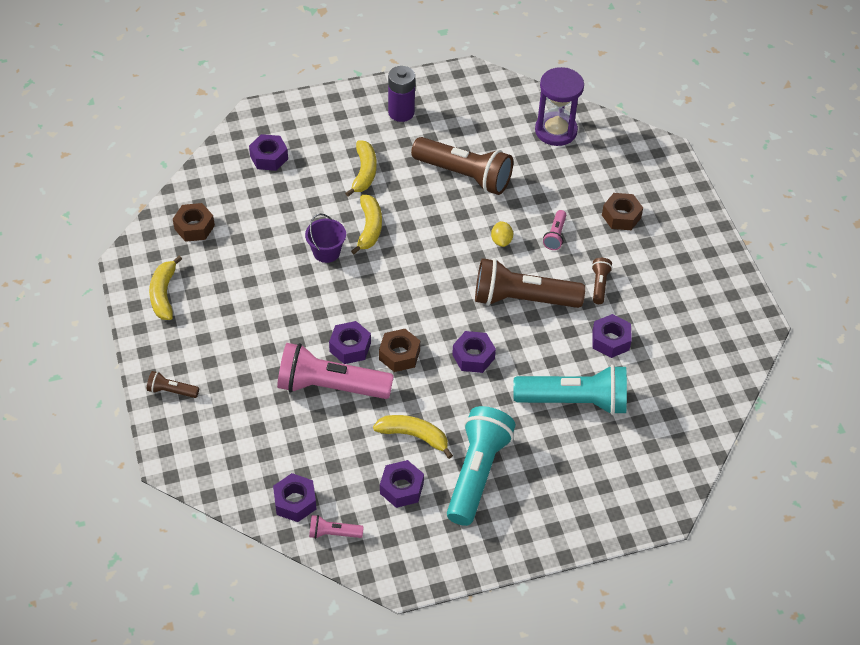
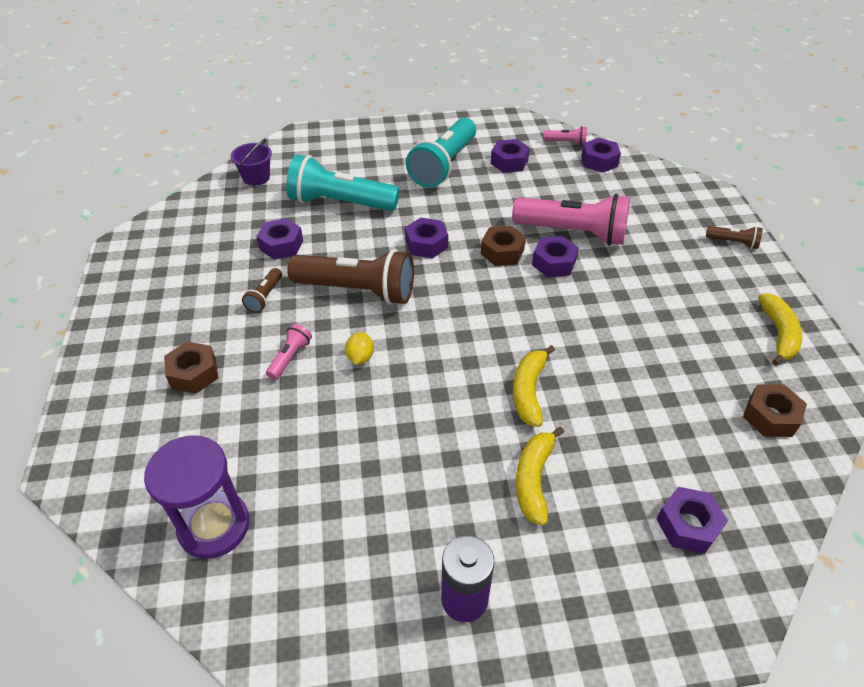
camera: 170 degrees left, 5 degrees down
purple bucket [305,213,346,263] -> purple bucket moved to [231,138,272,186]
yellow banana [373,415,453,459] -> none
brown flashlight [411,137,513,195] -> none

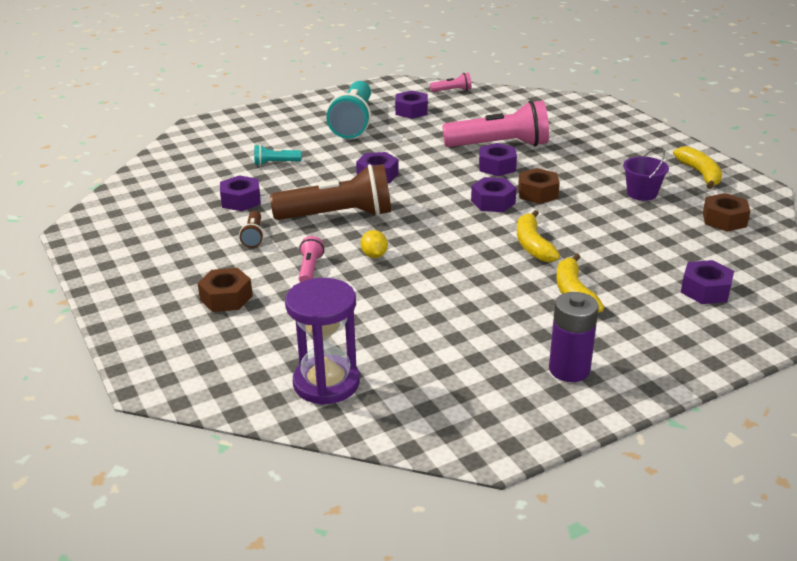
camera: 20 degrees left, 15 degrees down
purple bucket [231,138,272,186] -> purple bucket moved to [623,147,669,201]
turquoise flashlight [286,154,400,211] -> turquoise flashlight [254,145,302,166], size x0.45
brown nut [481,225,526,266] -> brown nut moved to [518,168,560,204]
purple nut [581,138,621,173] -> purple nut moved to [471,177,517,212]
brown flashlight [706,226,763,249] -> none

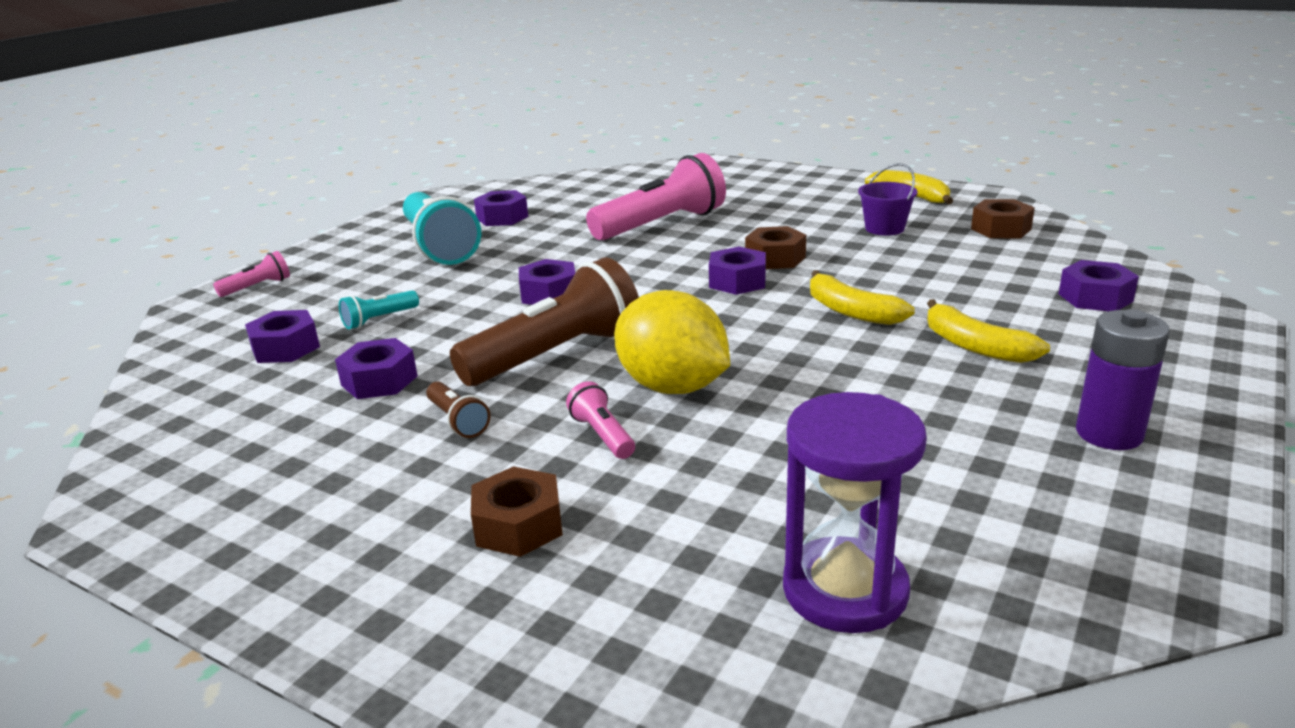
camera: 30 degrees left, 5 degrees down
yellow lemon [361,230,388,258] -> yellow lemon [614,290,730,394], size x2.32
pink flashlight [430,73,472,92] -> pink flashlight moved to [213,251,290,297]
purple nut [479,143,517,176] -> purple nut moved to [245,310,320,363]

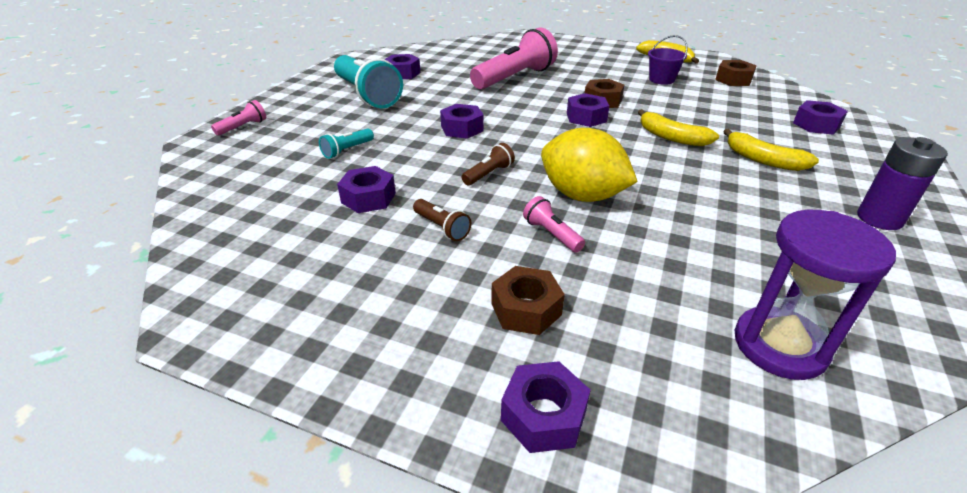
camera: 10 degrees left, 10 degrees up
purple nut [245,310,320,363] -> purple nut moved to [501,361,591,453]
brown flashlight [450,257,639,386] -> brown flashlight [462,143,515,185], size x0.45

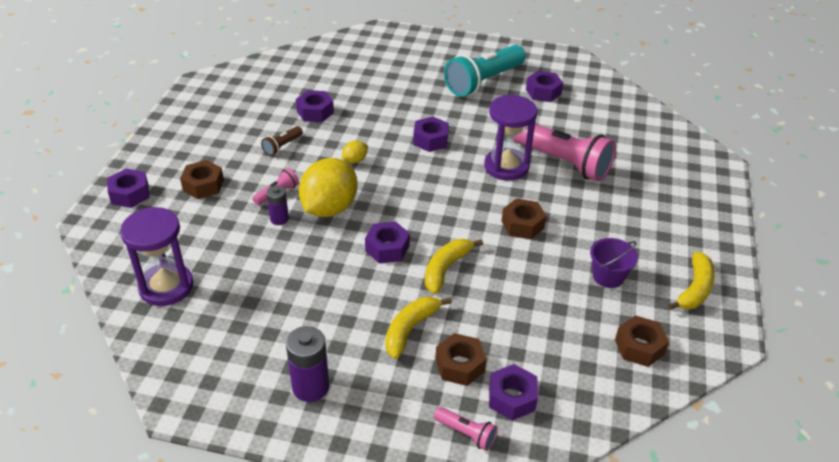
camera: 80 degrees right, 5 degrees up
pink flashlight [211,100,266,136] -> pink flashlight moved to [434,407,498,451]
turquoise flashlight [319,128,374,159] -> none
brown flashlight [462,143,515,185] -> yellow lemon [342,140,368,163]
purple nut [567,93,609,127] -> purple nut moved to [365,221,410,264]
none -> purple battery [266,185,289,225]
none -> brown nut [435,333,487,386]
none -> purple hourglass [484,95,537,180]

